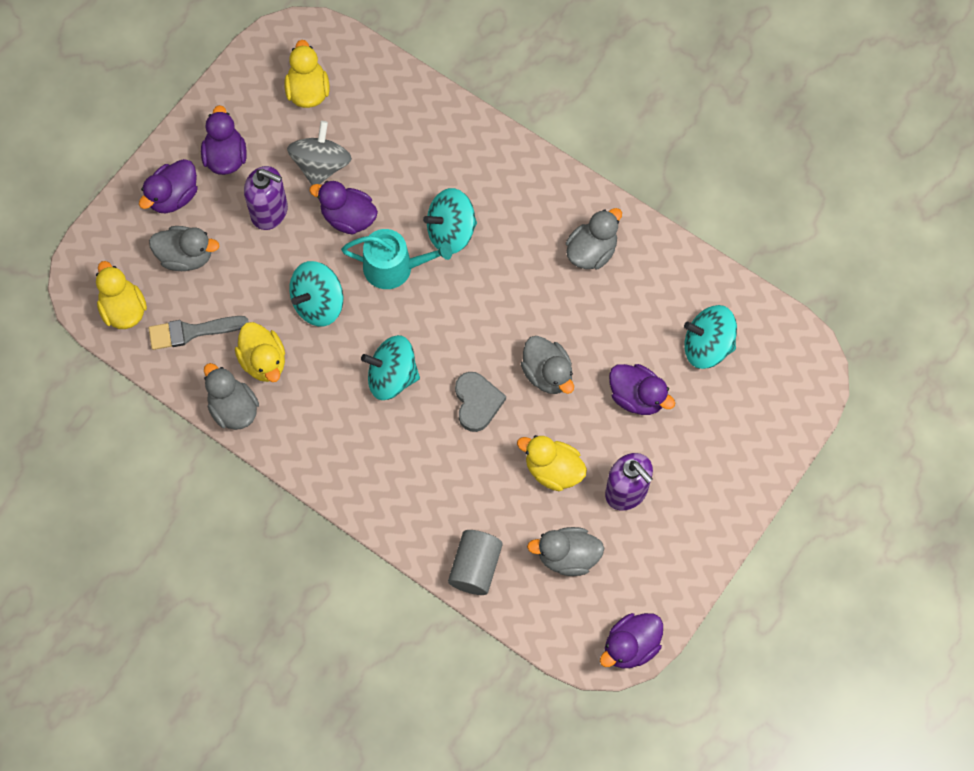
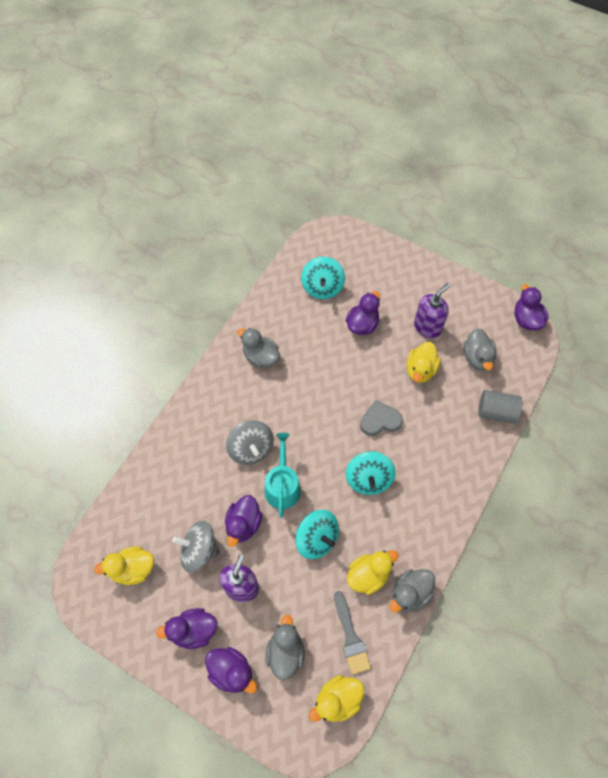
camera: 95 degrees left, 5 degrees down
turquoise spinning top [423,188,477,254] -> grey spinning top [226,420,274,465]
grey duck [521,336,574,394] -> none
purple duck [600,613,663,668] -> purple duck turned 150 degrees counterclockwise [514,284,549,330]

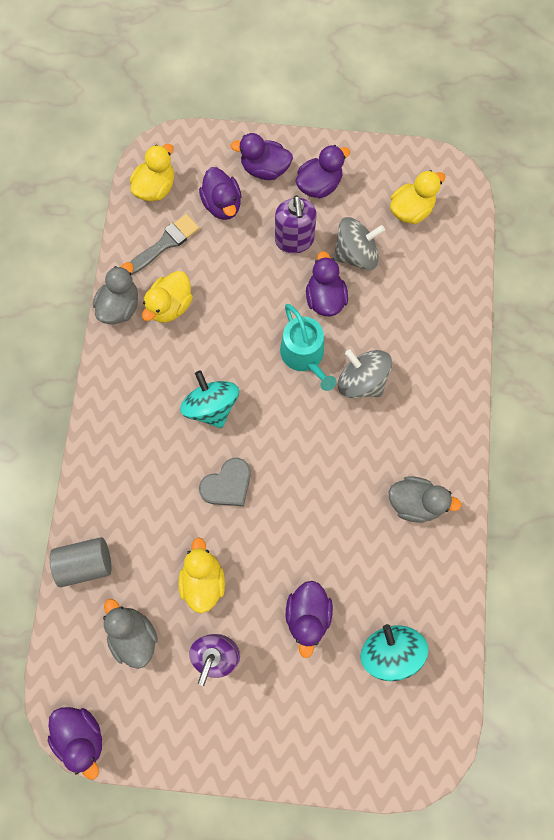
camera: 155 degrees right, 10 degrees up
grey duck [266,615,305,680] -> purple duck [199,167,241,220]
turquoise spinning top [295,510,339,559] -> none
grey brush [334,591,371,674] -> grey brush turned 90 degrees clockwise [131,214,200,275]

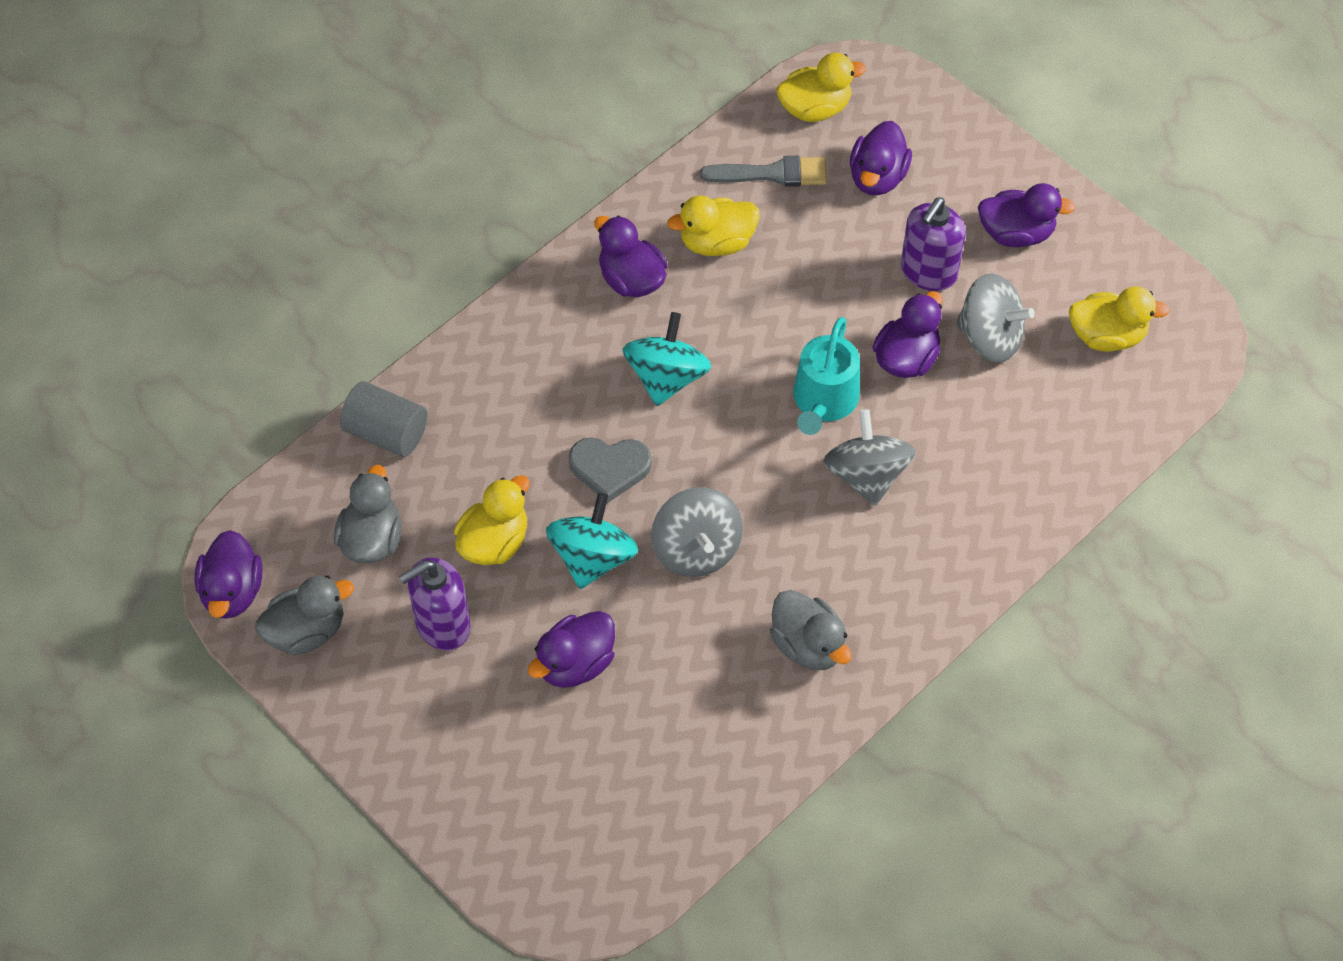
camera: 40 degrees right, 15 degrees down
grey duck [93,262,138,324] -> grey duck moved to [255,575,354,656]
purple duck [231,133,293,180] -> purple duck moved to [594,215,668,297]
turquoise spinning top [360,624,428,681] -> turquoise spinning top moved to [546,493,638,589]
none -> grey spinning top [651,487,743,577]

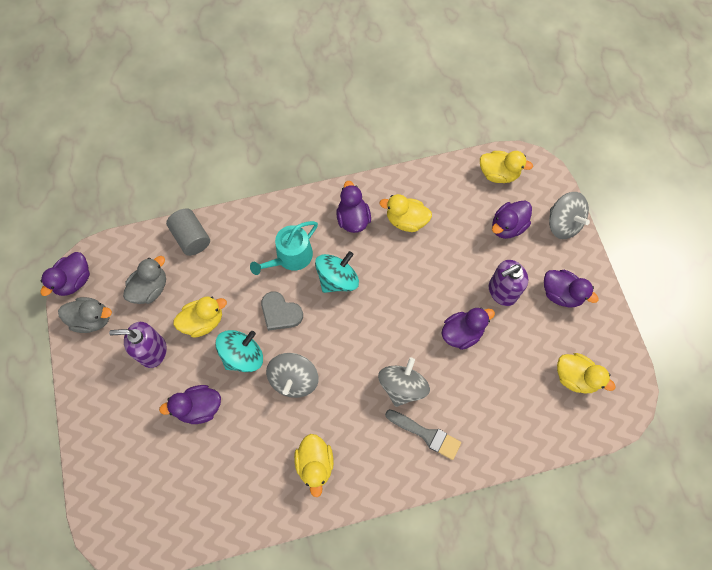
camera: 30 degrees right, 10 degrees up
grey brush [700,156,827,187] -> grey brush moved to [385,409,461,460]
grey duck [770,590,851,670] -> yellow duck [294,434,334,497]
turquoise watering can [793,317,860,435] -> turquoise watering can moved to [250,221,318,275]
grey spinning top [956,273,1035,363] -> grey spinning top moved to [549,192,590,239]

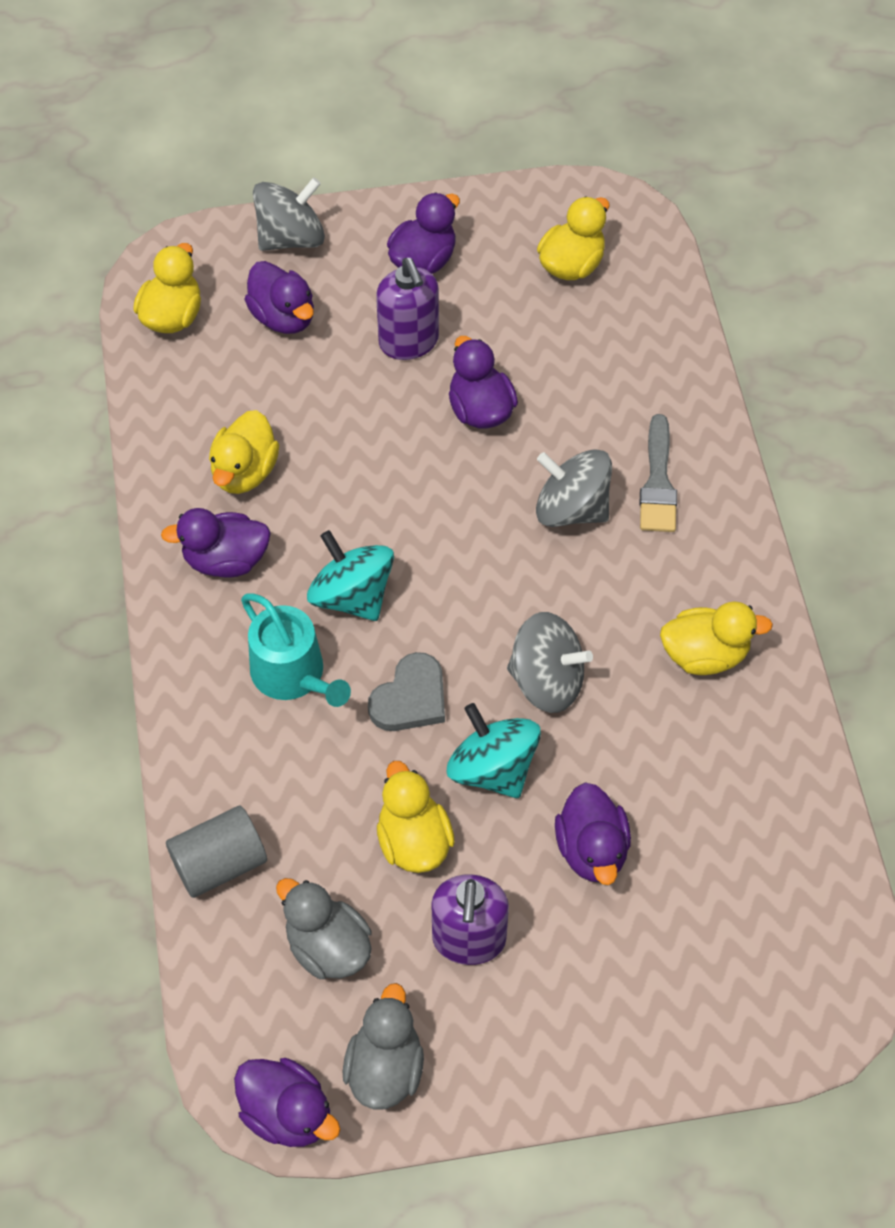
camera: 85 degrees left, 10 degrees down
grey brush [385,409,461,460] -> grey brush turned 150 degrees clockwise [640,414,677,532]

